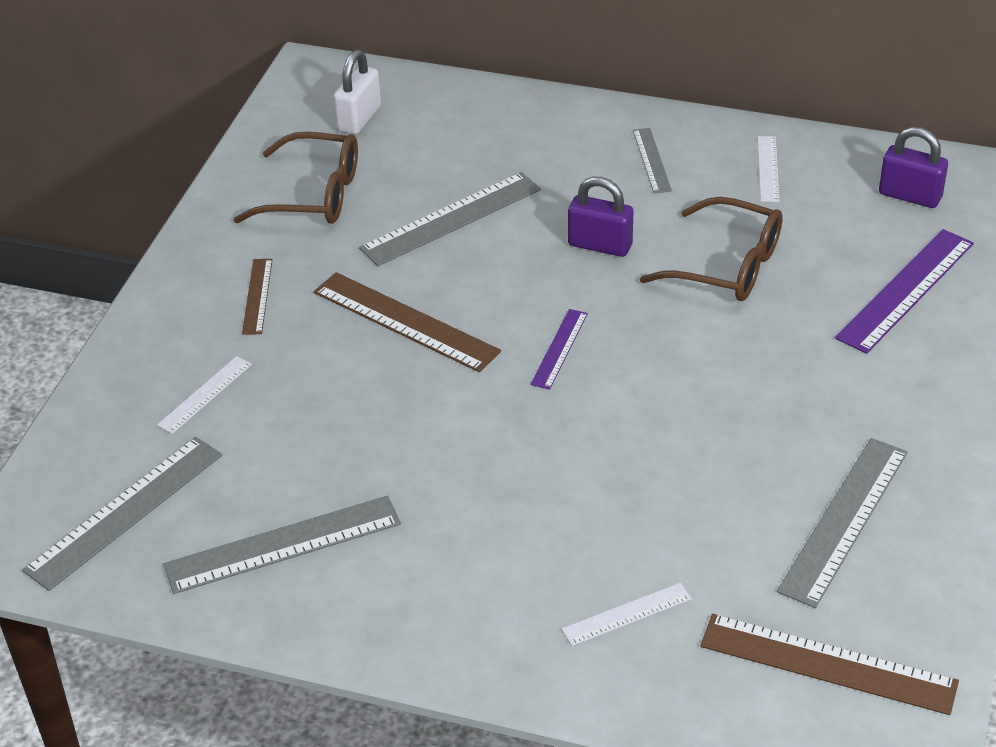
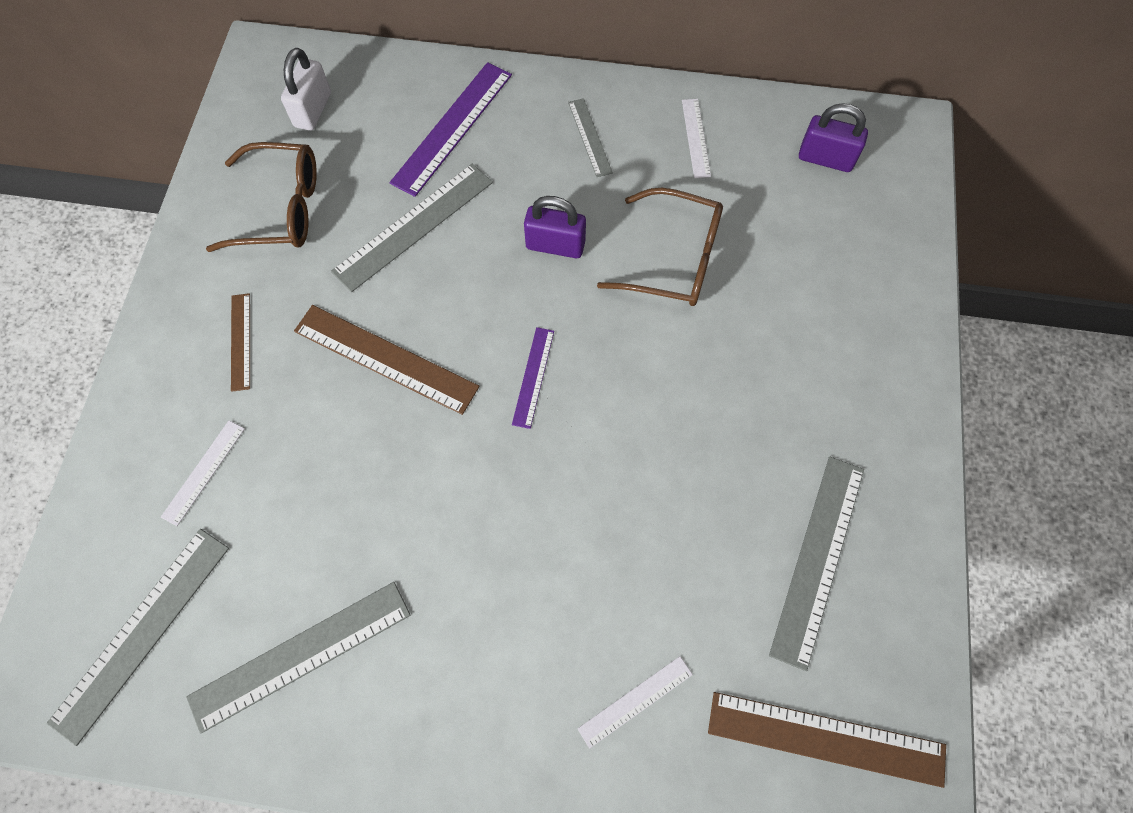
camera: 10 degrees left, 25 degrees up
purple ruler [835,229,974,354] -> purple ruler moved to [390,62,512,197]

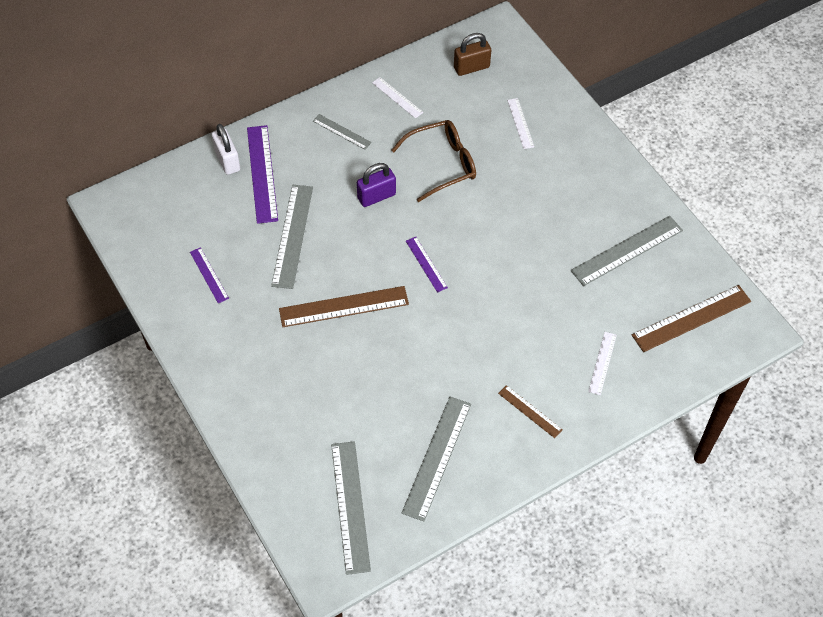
camera: 40 degrees left, 10 degrees down
white ruler [161,420,245,526] -> white ruler moved to [507,98,534,149]
brown glasses [206,142,317,252] -> purple ruler [190,247,229,303]
brown ruler [231,293,250,392] -> brown ruler moved to [498,385,563,438]
white padlock [281,48,331,131] -> white padlock moved to [212,124,240,175]
grey ruler [769,457,864,671] -> grey ruler turned 75 degrees clockwise [571,216,683,286]
purple padlock [799,103,868,172] -> brown padlock [454,33,491,76]

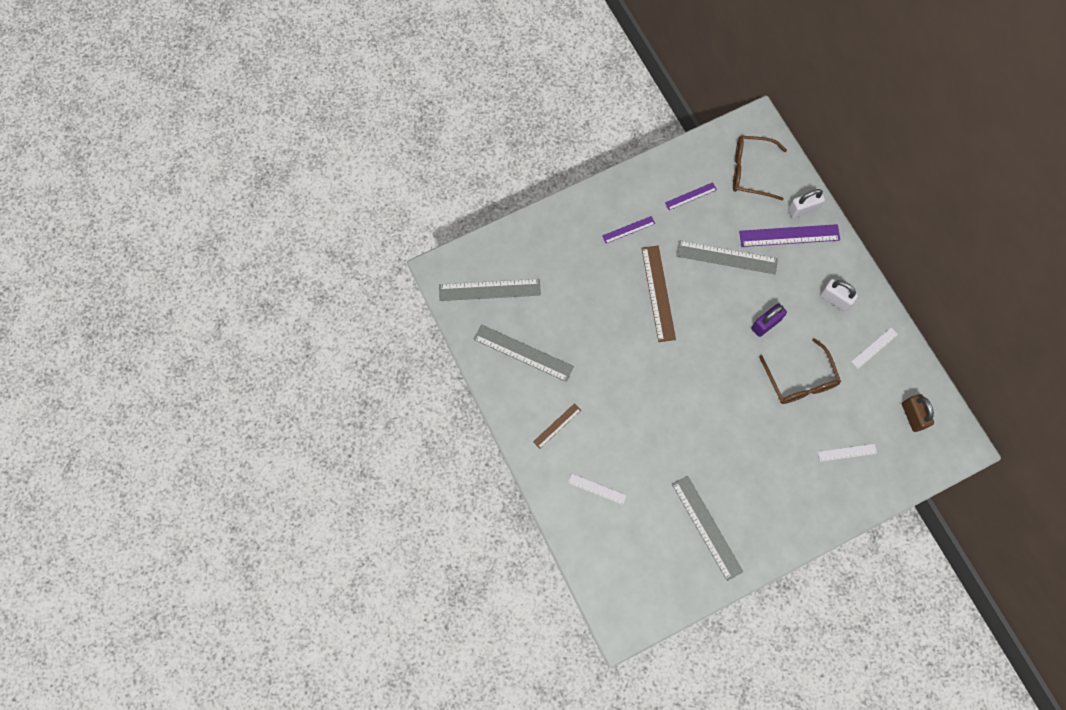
camera: 95 degrees right, 15 degrees up
grey ruler [313,114,372,150] -> white padlock [820,279,858,312]
purple padlock [357,163,396,207] -> purple padlock turned 75 degrees clockwise [751,303,787,337]
purple ruler [406,237,448,293] -> purple ruler moved to [602,216,655,243]
brown ruler [632,285,751,352] -> none
none -> brown glasses [733,135,787,201]

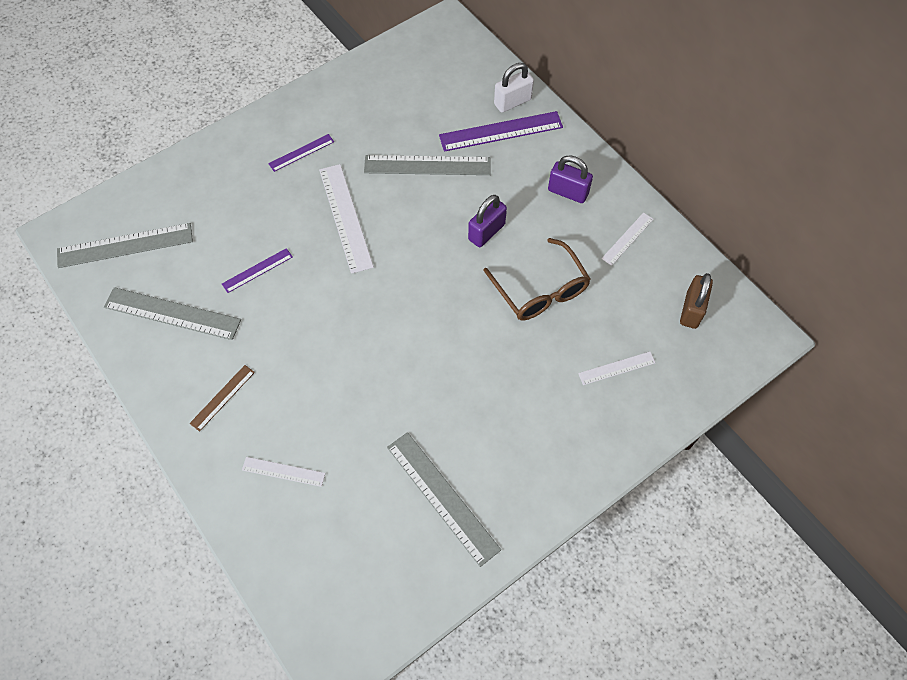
camera: 10 degrees left, 10 degrees down
brown ruler [642,246,676,342] -> white ruler [319,164,374,274]
purple ruler [665,182,717,210] -> purple ruler moved to [222,248,292,293]
brown glasses [733,135,787,201] -> none
white padlock [820,279,858,312] -> purple padlock [548,155,593,203]
brown padlock [902,394,934,432] -> brown padlock turned 45 degrees clockwise [680,273,713,329]

